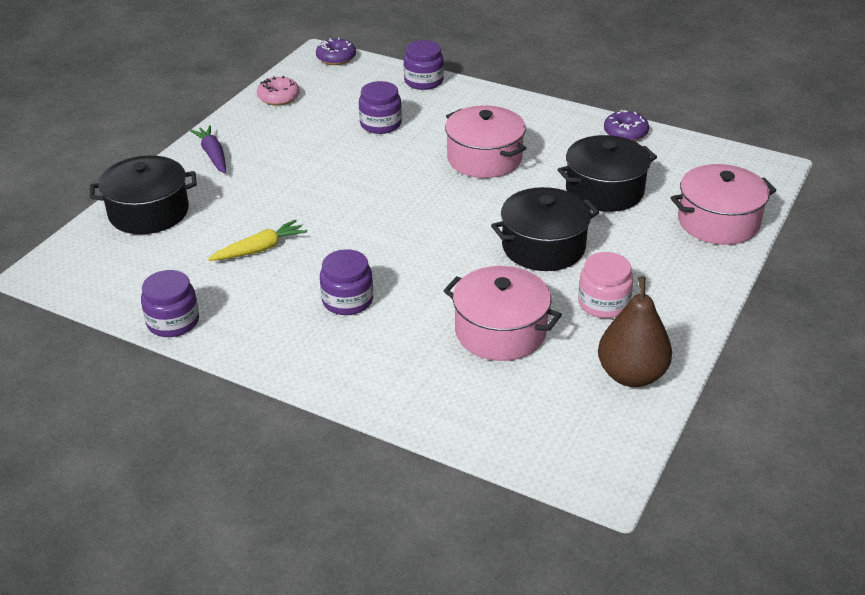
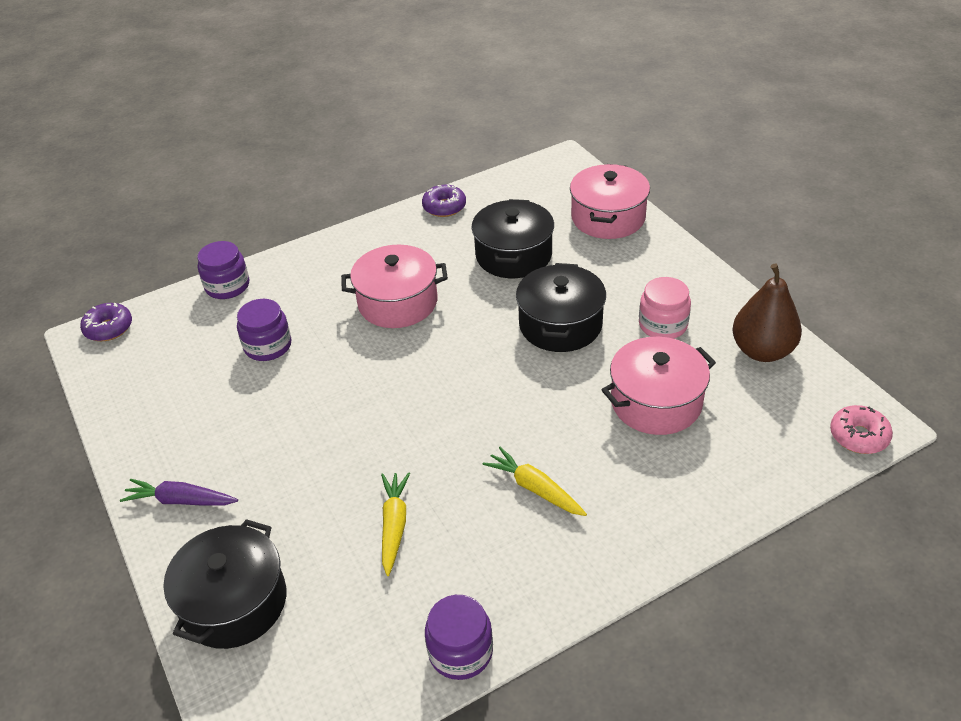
camera: 55 degrees left, 5 degrees up
pink donut [257,76,300,106] -> pink donut moved to [830,405,893,454]
purple jar [320,249,373,315] -> yellow carrot [482,447,587,516]

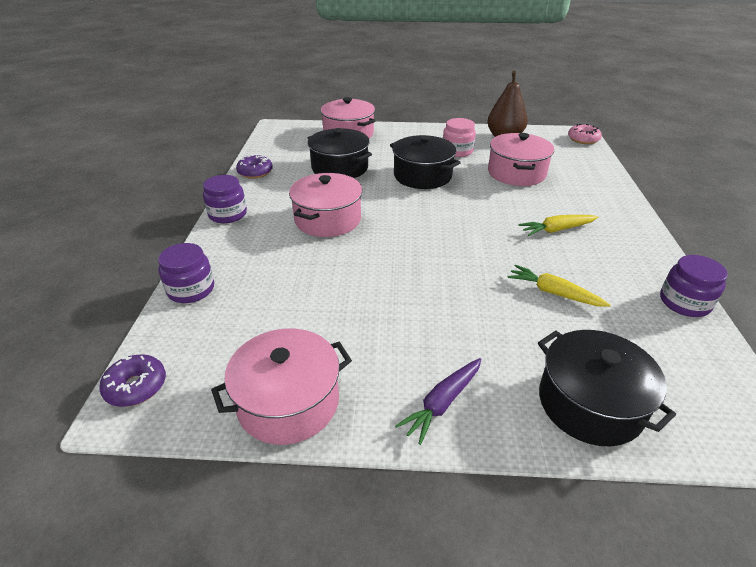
camera: 60 degrees left, 5 degrees down
purple jar [237,299,291,361] -> purple jar moved to [203,175,247,223]
none -> pink pot [211,329,352,445]

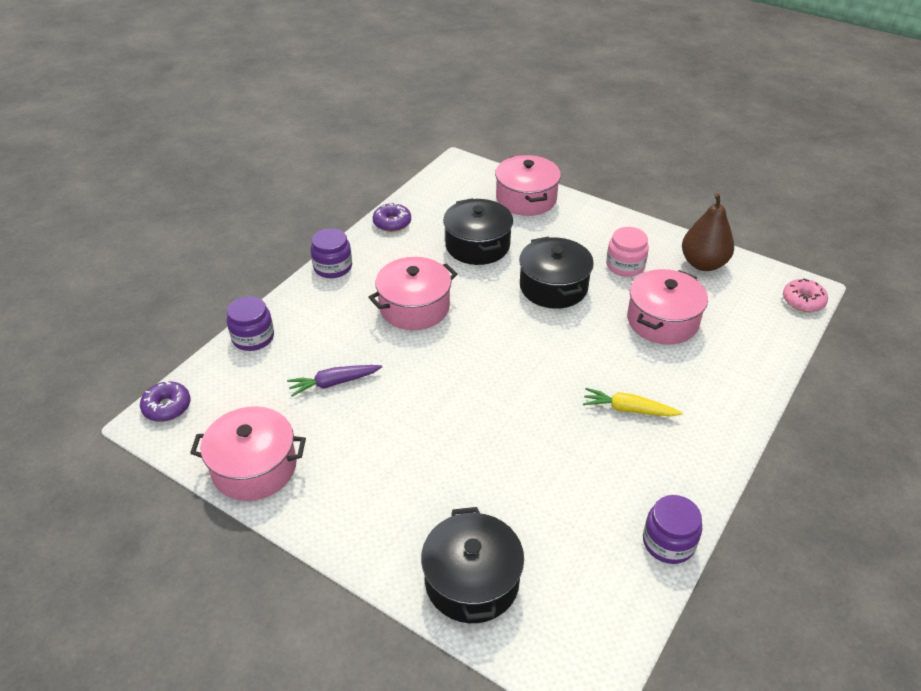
camera: 30 degrees right, 5 degrees up
purple carrot [395,358,481,445] -> purple carrot moved to [287,365,382,397]
yellow carrot [507,265,611,307] -> none

